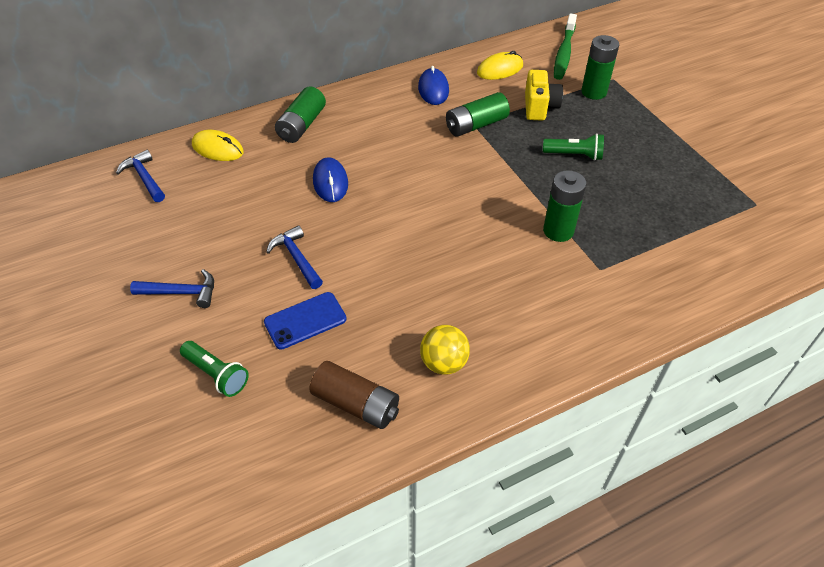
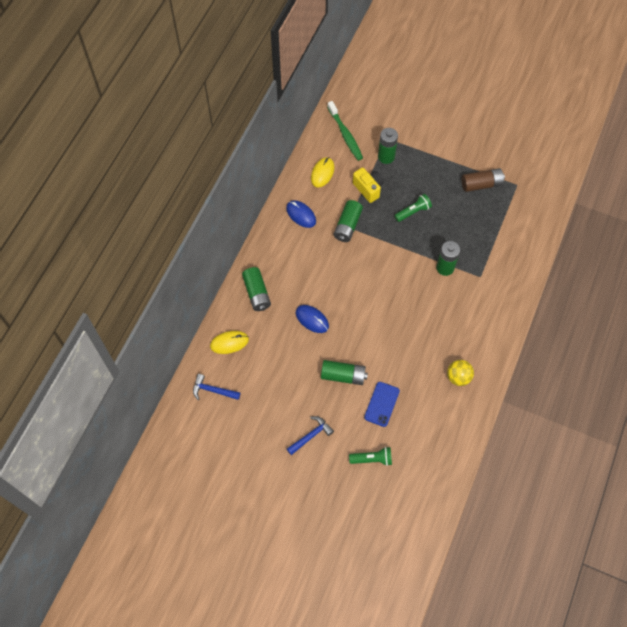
camera: 40 degrees left, 15 degrees up
blue hammer [266,225,323,289] -> green battery [321,360,368,385]
brown battery [309,361,399,429] -> brown battery moved to [462,168,505,192]

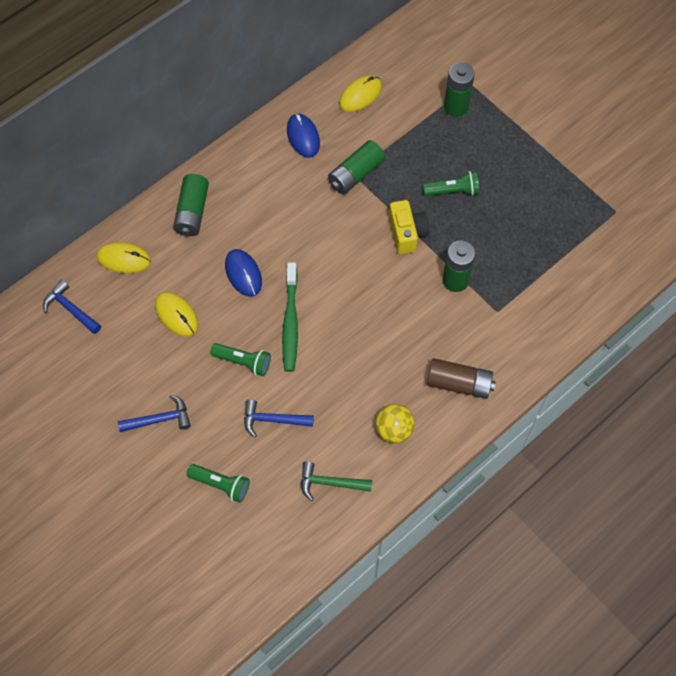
camera: 25 degrees right, 0 degrees up
green battery [321,360,368,385] -> green flashlight [210,343,271,376]
green toothbrush [327,101,363,161] -> green toothbrush moved to [282,263,298,372]
yellow camera [353,167,384,203] -> yellow camera moved to [389,200,429,254]
blue phone [364,382,400,427] -> blue hammer [244,399,314,438]
brown battery [462,168,505,192] -> brown battery moved to [427,358,496,399]
none -> yellow mouse [155,292,198,336]
none -> green hammer [301,461,372,501]

